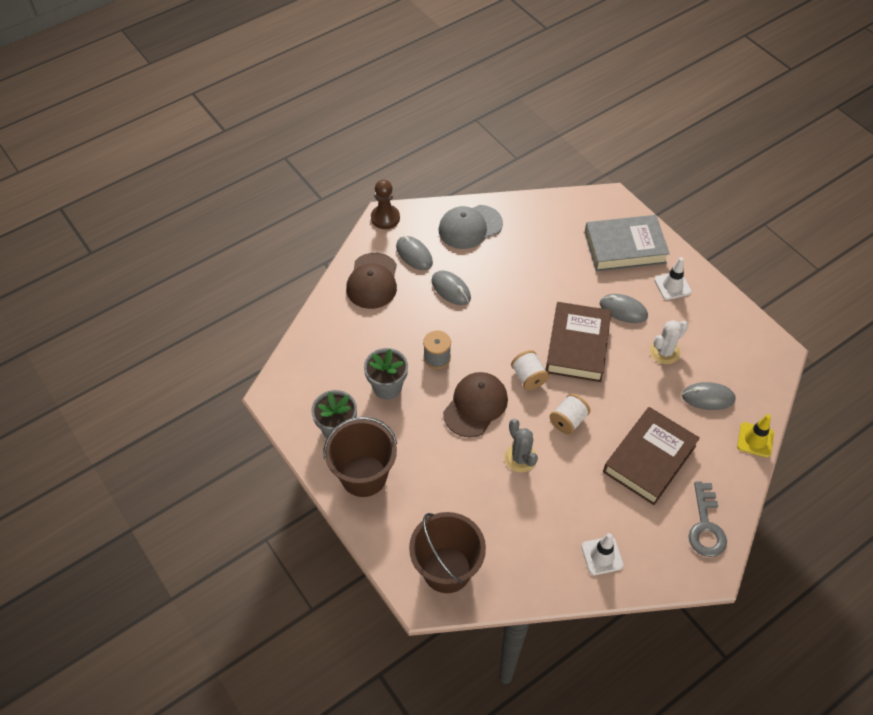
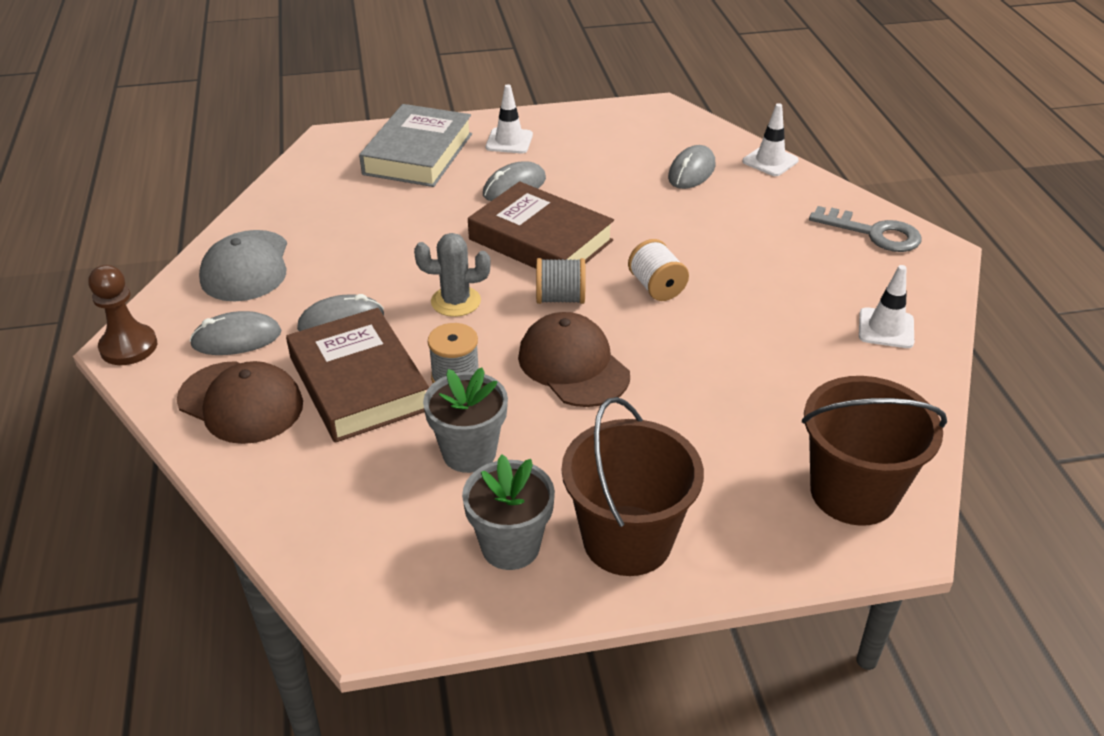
camera: 65 degrees left, 15 degrees down
grey cactus [505,419,538,472] -> grey cactus moved to [414,233,490,317]
white spool [511,350,549,390] -> grey spool [536,258,586,304]
brown book [603,407,700,505] -> brown book moved to [286,308,429,443]
white cactus [650,320,688,364] -> none
yellow traffic cone [737,414,774,457] -> white traffic cone [743,103,799,176]

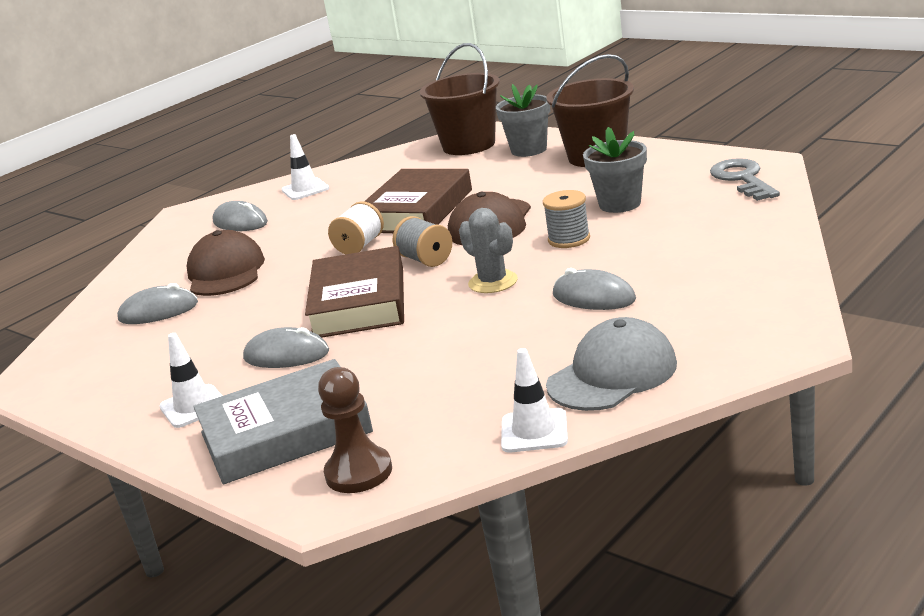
camera: 125 degrees left, 15 degrees down
brown pawn [89,265,157,365] -> brown pawn moved to [318,367,392,493]
brown cap [177,361,303,444] -> brown cap moved to [187,230,265,296]
grey mouse [190,311,281,355] -> grey mouse moved to [212,201,268,231]
brown book [286,308,429,443] -> brown book moved to [364,169,472,233]
grey flower pot [462,454,555,570] -> grey flower pot moved to [496,84,550,157]
white traffic cone [743,103,799,176] -> white traffic cone moved to [501,348,568,452]
grey key [809,206,921,252] -> grey key moved to [710,158,780,201]

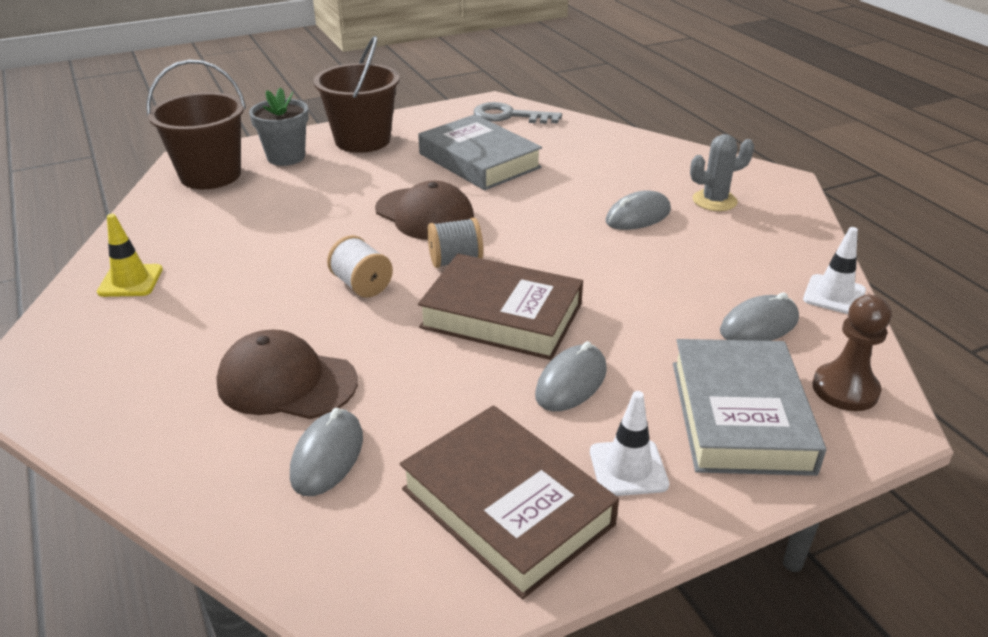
camera: 70 degrees left, 10 degrees up
grey mouse [212,201,268,231] -> grey mouse moved to [720,293,799,341]
white traffic cone [282,134,329,200] -> yellow traffic cone [97,214,163,297]
brown book [364,169,472,233] -> brown book moved to [400,405,619,599]
grey cactus [459,208,518,293] -> grey cactus moved to [690,134,754,211]
grey spool [543,190,590,248] -> none
grey cap [546,317,677,411] -> none
grey flower pot [583,127,647,213] -> grey book [418,114,542,190]

